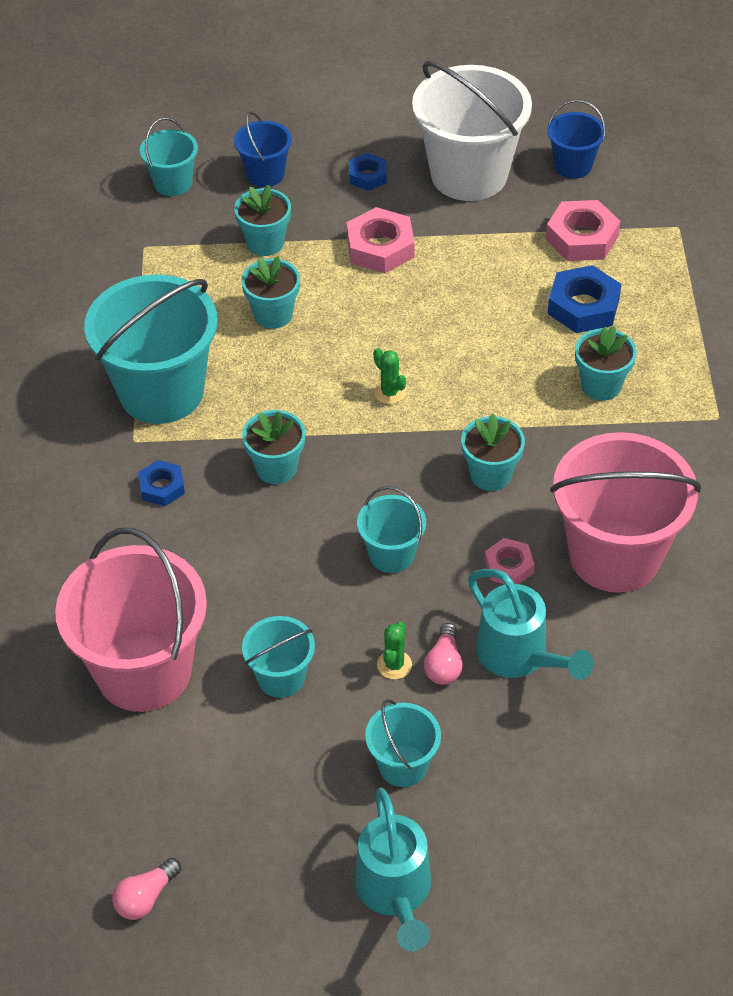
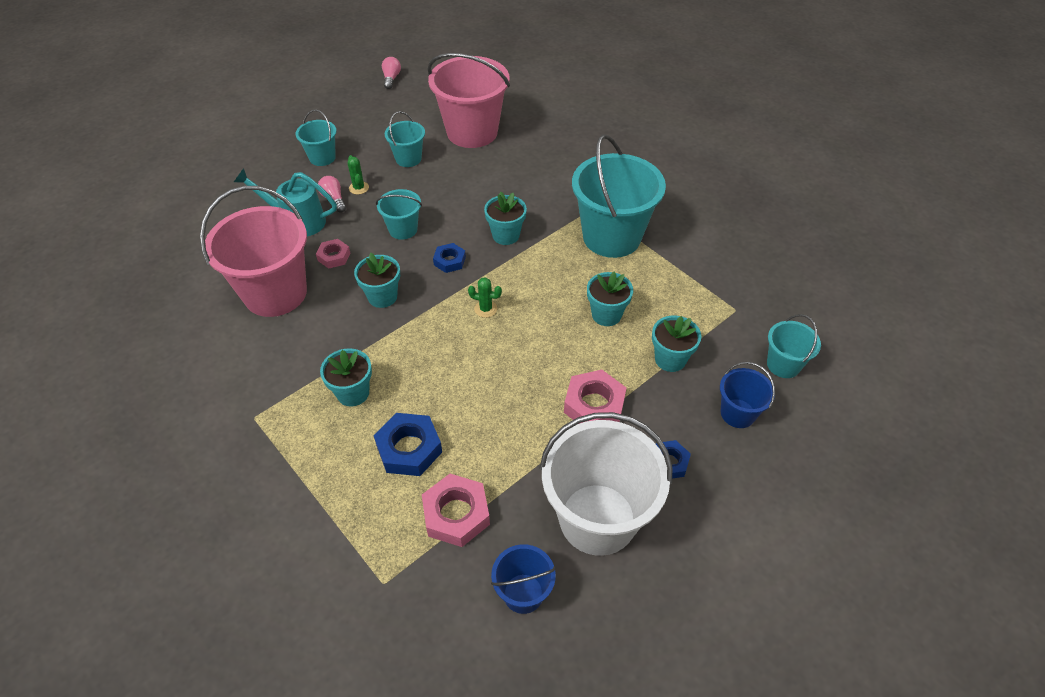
camera: 140 degrees right, 0 degrees up
blue nut [138,460,185,506] -> blue nut moved to [433,243,466,273]
turquoise watering can [355,788,431,951] -> none

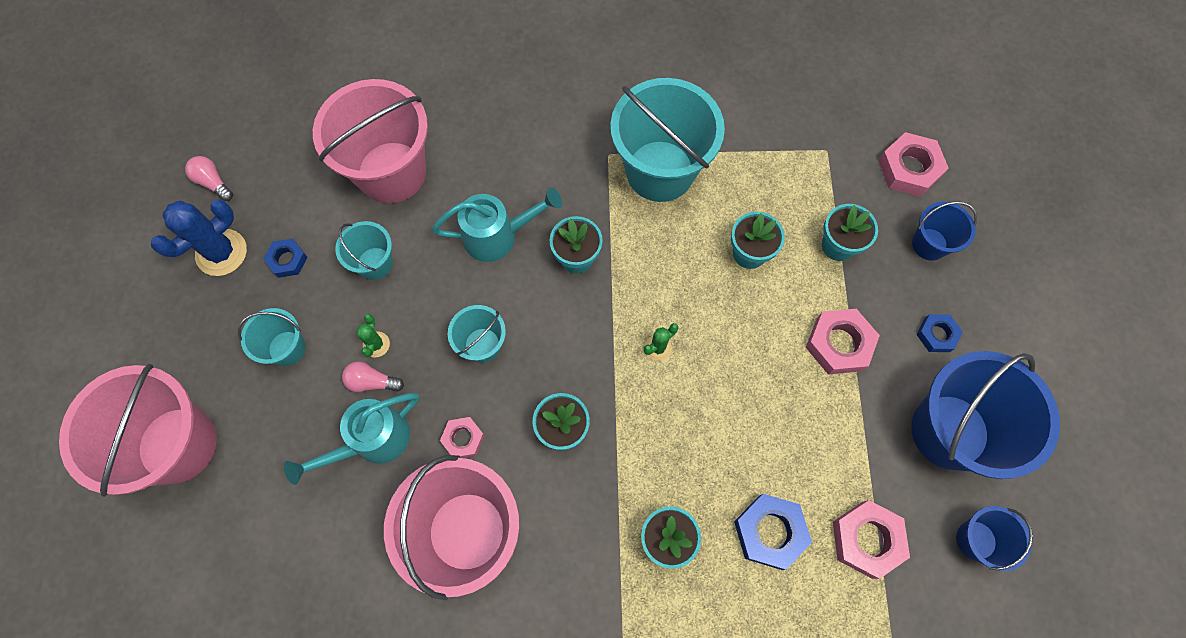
camera: 50 degrees left, 20 degrees up
green cactus [348,155,369,195] -> green cactus turned 75 degrees clockwise [356,314,390,358]
blue nut [433,243,466,273] -> blue nut moved to [263,239,308,278]
white bucket [539,412,672,556] -> blue bucket [911,351,1060,479]
turquoise bucket [767,314,821,378] -> pink nut [878,132,949,197]
none -> pink bucket [59,364,217,497]
none -> blue cactus [151,199,247,276]
none -> turquoise watering can [432,188,562,262]

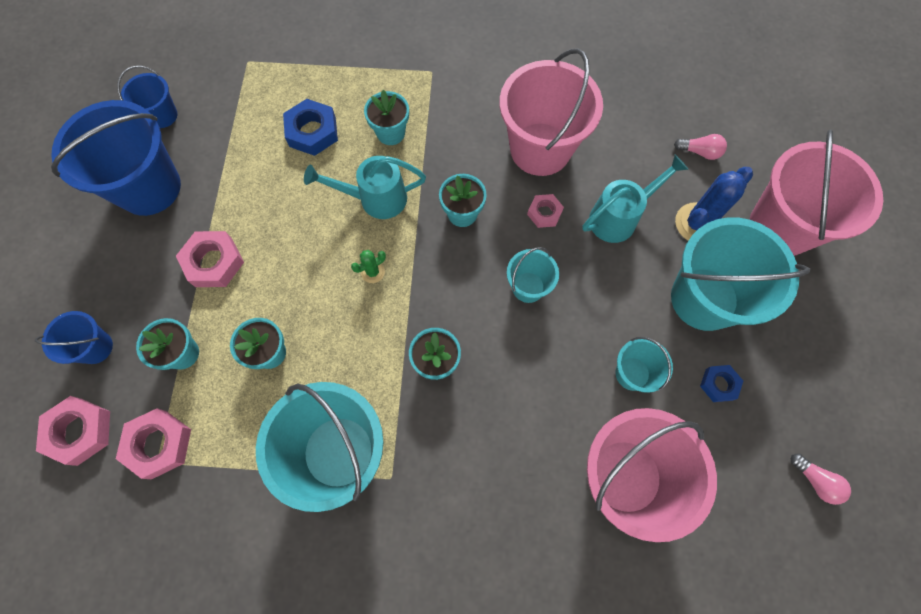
camera: 175 degrees left, 0 degrees up
blue cactus [151,199,247,276] -> blue cactus moved to [675,167,753,241]
turquoise bucket [238,308,305,366] -> turquoise bucket [671,217,810,331], size x2.02
pink light bulb [342,361,404,392] -> pink light bulb moved to [674,134,727,160]
green cactus [356,314,390,358] -> none
turquoise watering can [432,188,562,262] -> turquoise watering can moved to [304,156,426,219]
pink nut [833,500,910,579] -> pink nut moved to [116,408,191,479]
blue nut [917,314,963,352] -> none

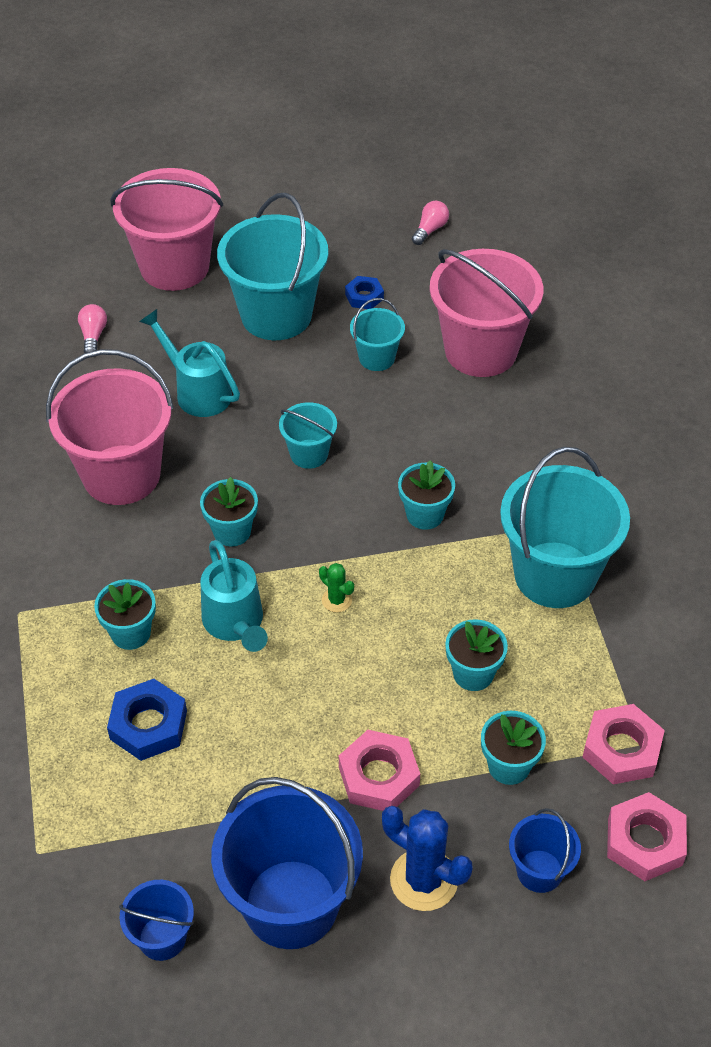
camera: 105 degrees left, 20 degrees down
pink nut [527,194,564,228] -> none
blue cactus [675,167,753,241] -> blue cactus moved to [382,806,473,911]

